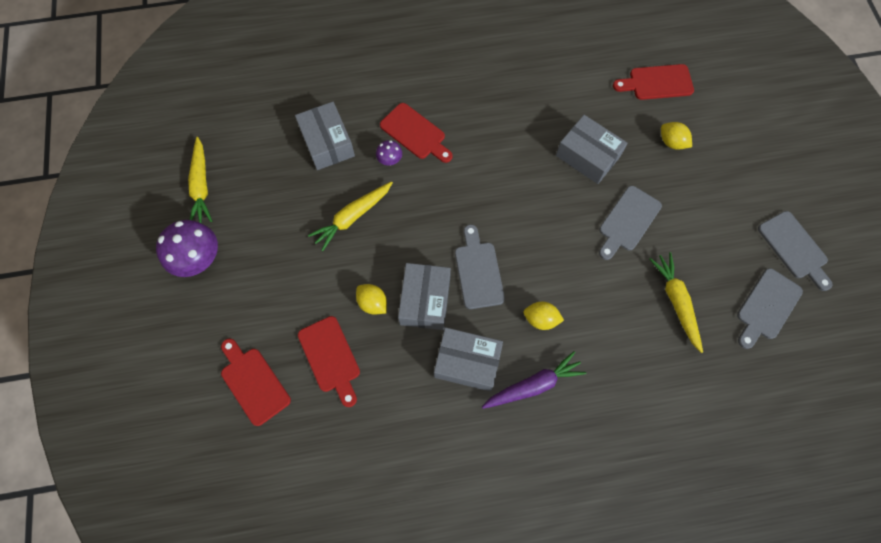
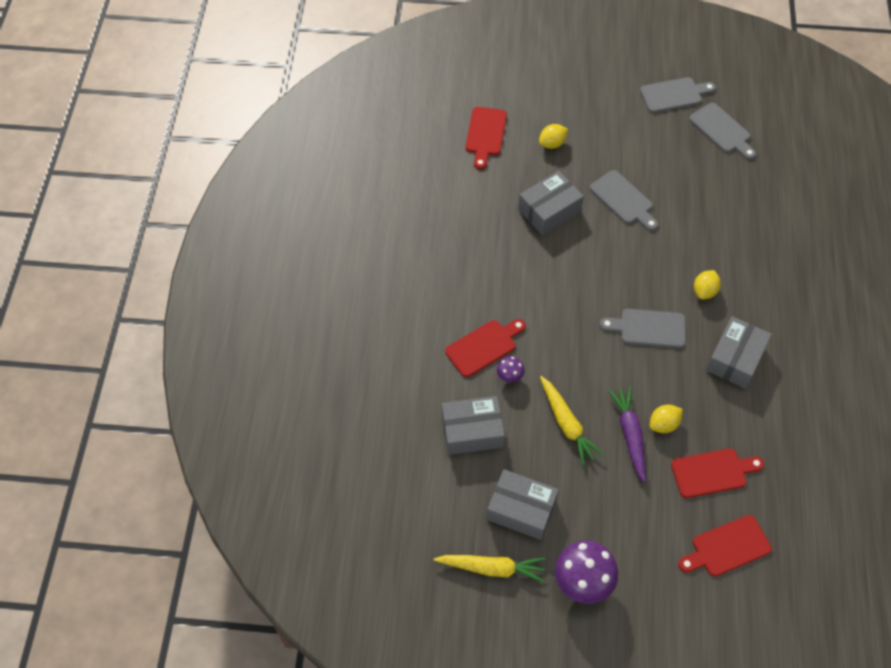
camera: 75 degrees left, 10 degrees down
grey box [398,263,451,330] -> grey box moved to [487,469,559,540]
purple carrot [482,351,586,409] -> purple carrot moved to [608,386,646,483]
yellow carrot [649,252,703,353] -> none

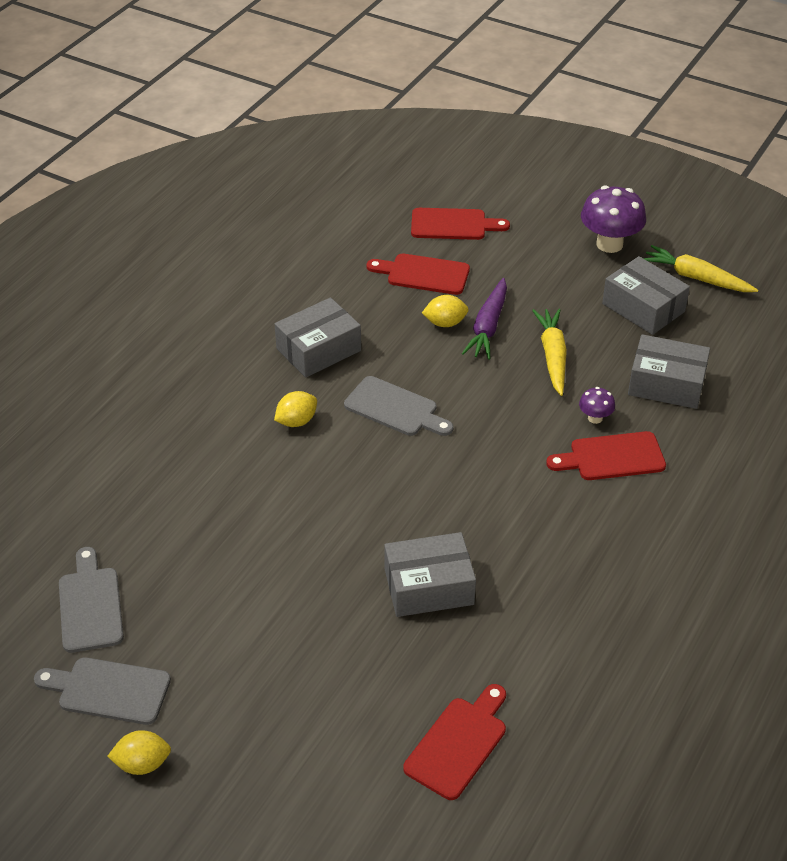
camera: 155 degrees left, 15 degrees down
yellow lemon [539,124,568,149] -> yellow lemon moved to [107,730,171,775]
grey cutting board [590,170,658,231] -> none

